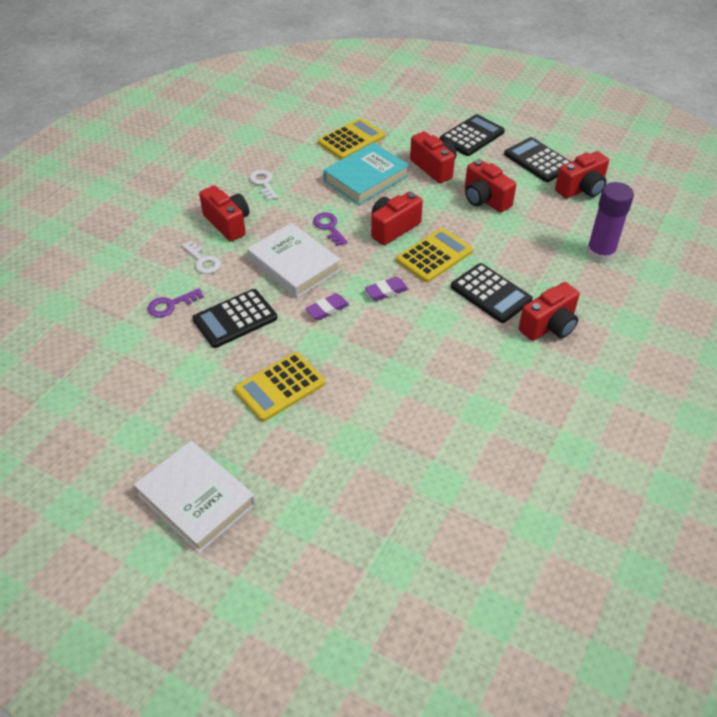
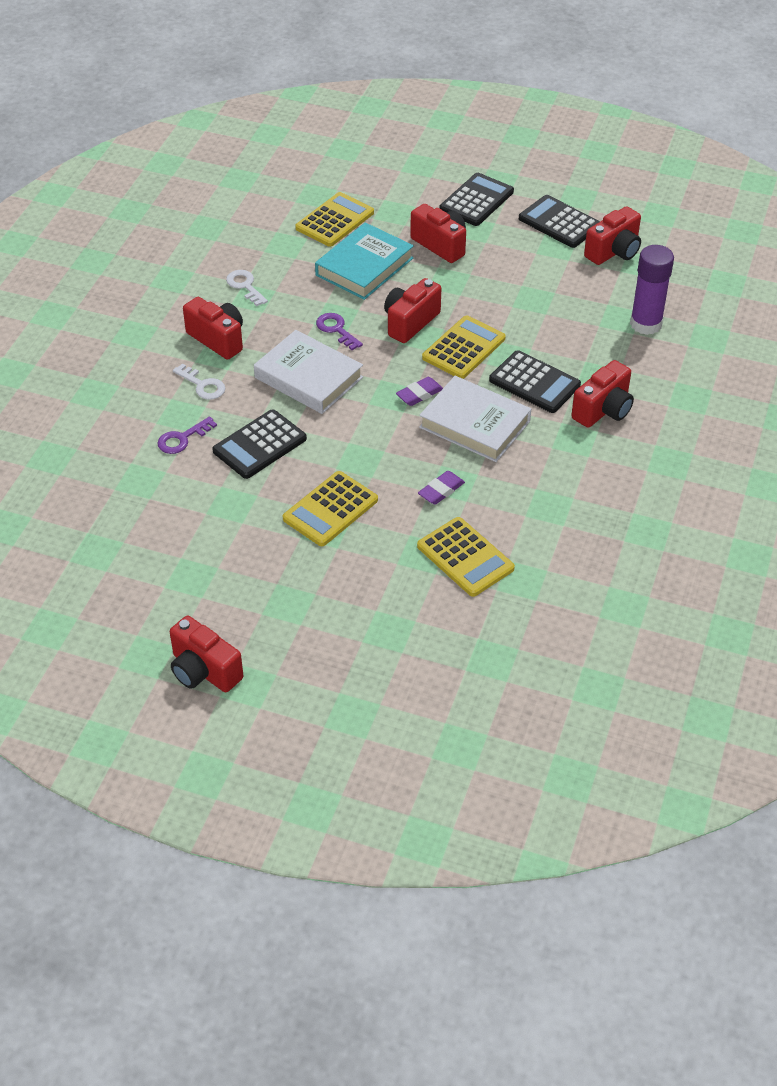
camera: 10 degrees left, 0 degrees up
white book [134,441,256,553] -> white book moved to [419,376,531,462]
purple eraser [305,293,350,320] -> purple eraser moved to [418,471,465,505]
red camera [465,159,516,213] -> red camera moved to [170,616,244,692]
none -> yellow calculator [417,517,515,597]

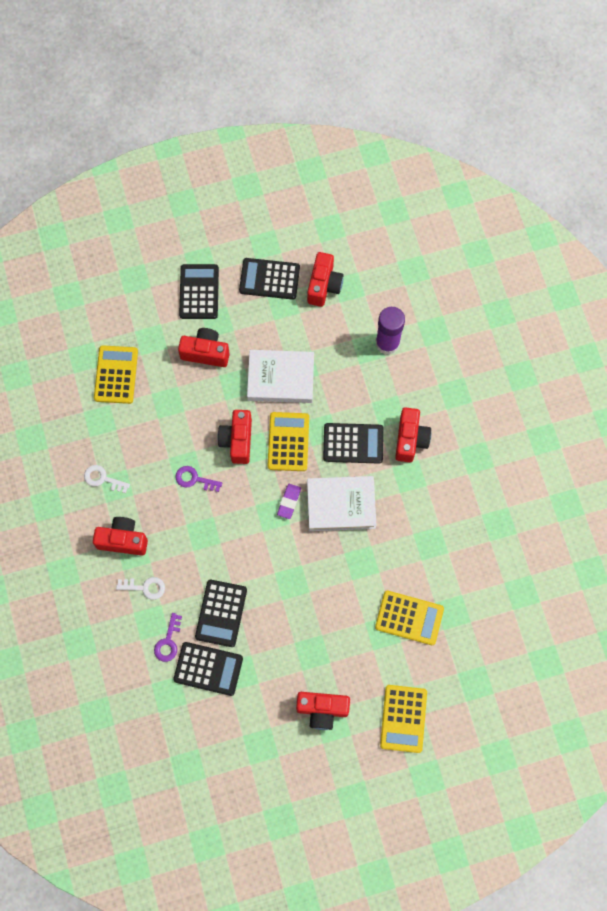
camera: 35 degrees left, 25 degrees up
red camera [170,616,244,692] -> red camera moved to [296,692,350,730]
white book [254,330,363,414] -> white book moved to [247,350,314,403]
yellow calculator [283,471,378,546] -> yellow calculator moved to [380,685,427,753]
turquoise book [315,222,414,300] -> none
purple eraser [418,471,465,505] -> none
none -> black calculator [173,642,243,696]

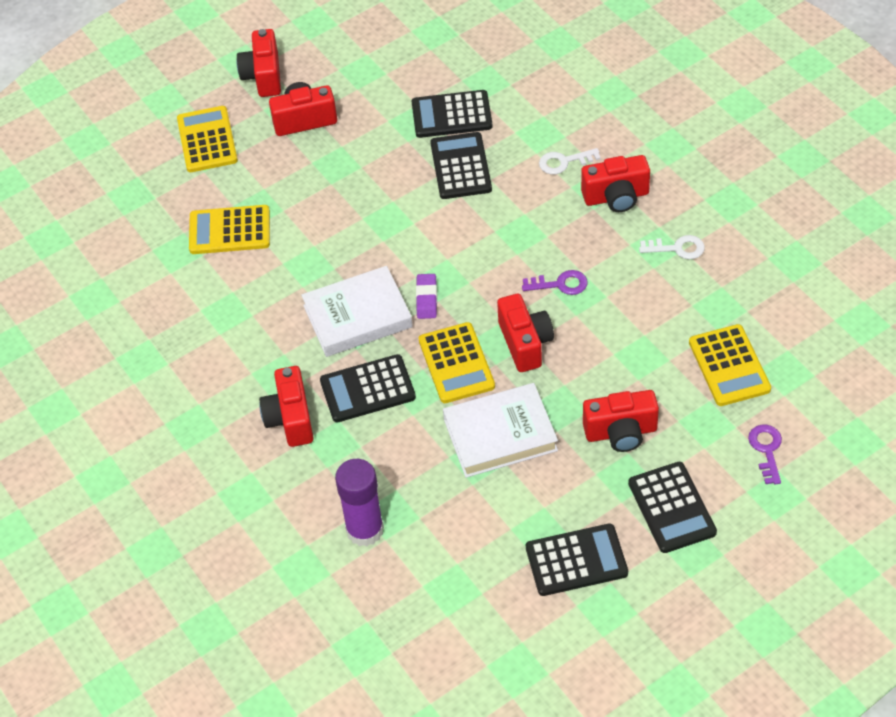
camera: 165 degrees right, 20 degrees down
purple key [154,613,182,662] -> purple key moved to [748,425,782,485]
red camera [307,252,344,307] -> red camera moved to [237,29,281,97]

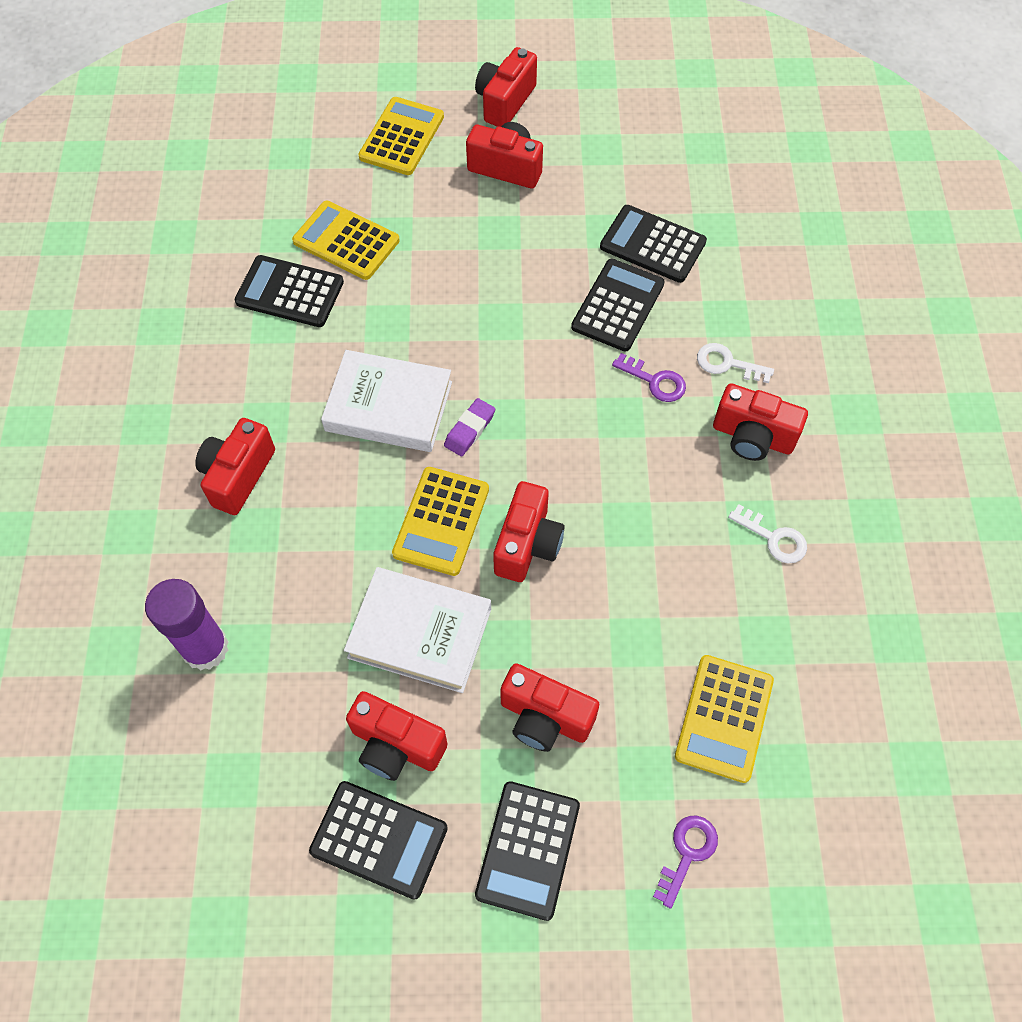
camera: 30 degrees right, 10 degrees up
black calculator [320,354,416,422] -> black calculator moved to [235,255,344,327]
purple key [522,270,588,295] -> purple key moved to [612,353,686,402]
none -> red camera [346,691,447,781]

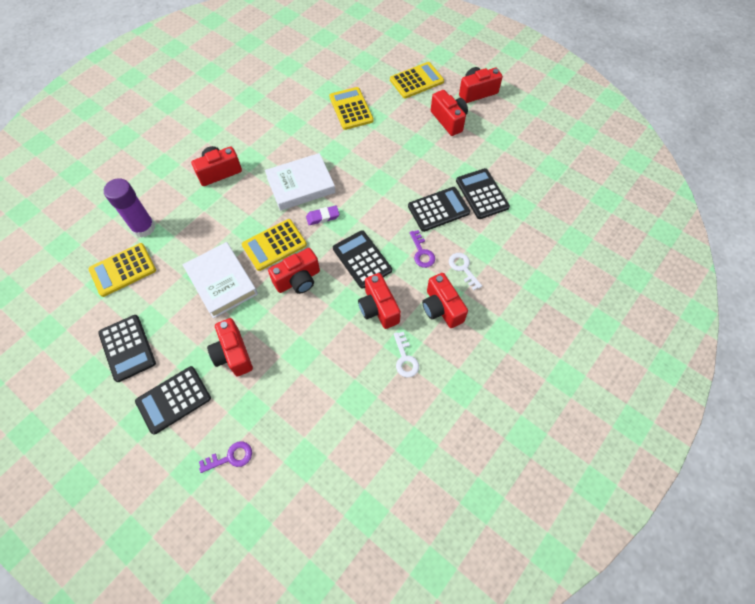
camera: 40 degrees right, 0 degrees up
black calculator [235,255,344,327] -> black calculator moved to [333,230,392,289]
white book [321,350,452,452] -> white book turned 75 degrees counterclockwise [265,153,335,211]
red camera [346,691,447,781] -> red camera moved to [358,273,401,329]
yellow calculator [675,655,774,783] -> yellow calculator moved to [89,243,156,297]

